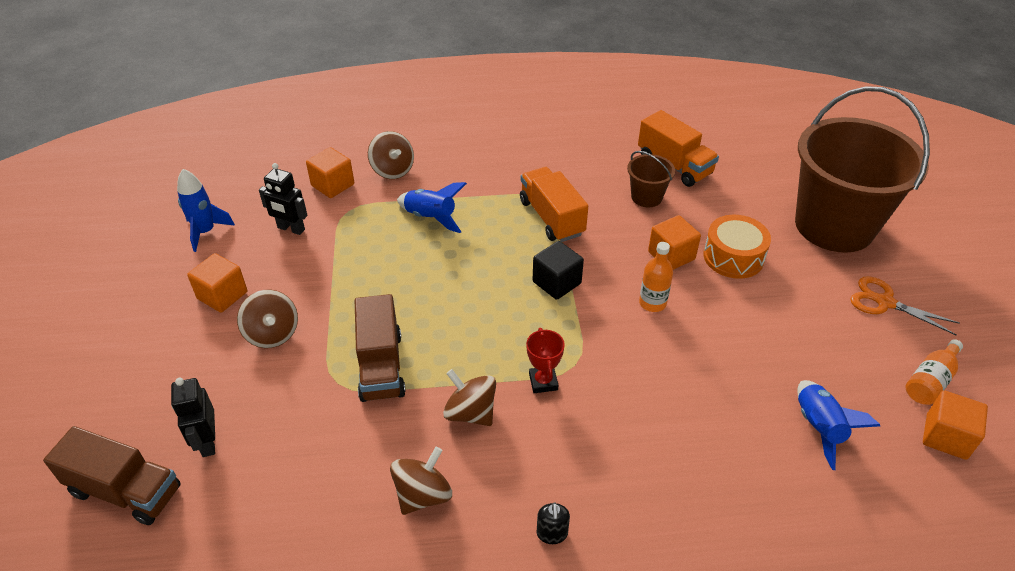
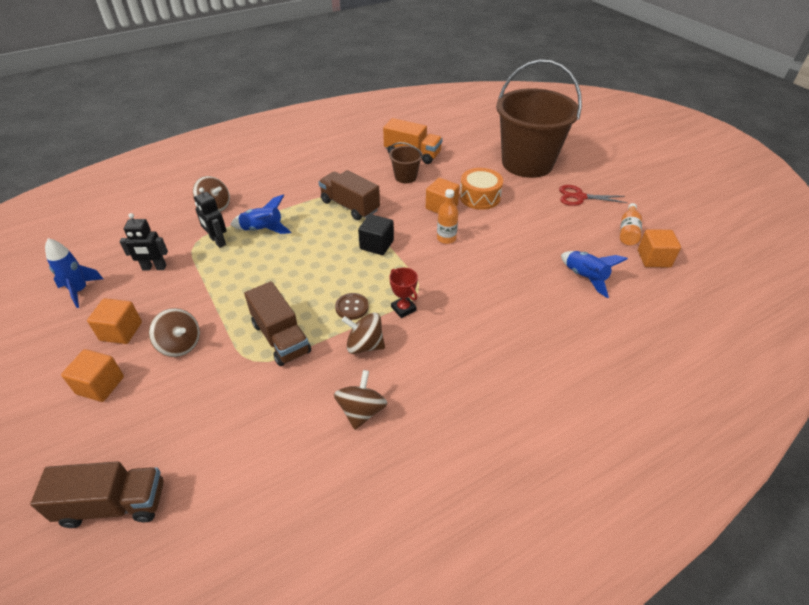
camera: 25 degrees left, 0 degrees up
black robot [171,377,215,457] -> black robot moved to [194,187,227,248]
orange cube [306,147,354,198] -> orange cube moved to [61,349,124,402]
orange truck [520,167,588,242] -> brown truck [319,170,380,220]
black soap dispenser [537,502,570,544] -> none
orange scissors [850,276,960,335] -> red scissors [559,185,628,206]
none -> brown button [335,293,369,320]

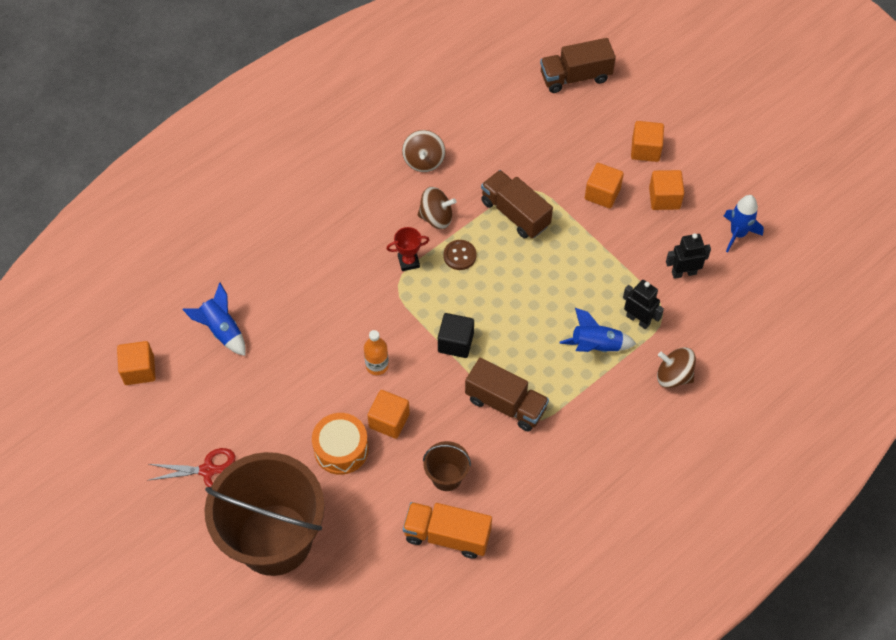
camera: 170 degrees right, 15 degrees up
brown spinning top [149,308,200,357] -> orange cube [585,163,624,208]
red trophy [389,267,418,318] -> red trophy turned 60 degrees counterclockwise [386,227,429,271]
orange bottle [620,203,642,246] -> none

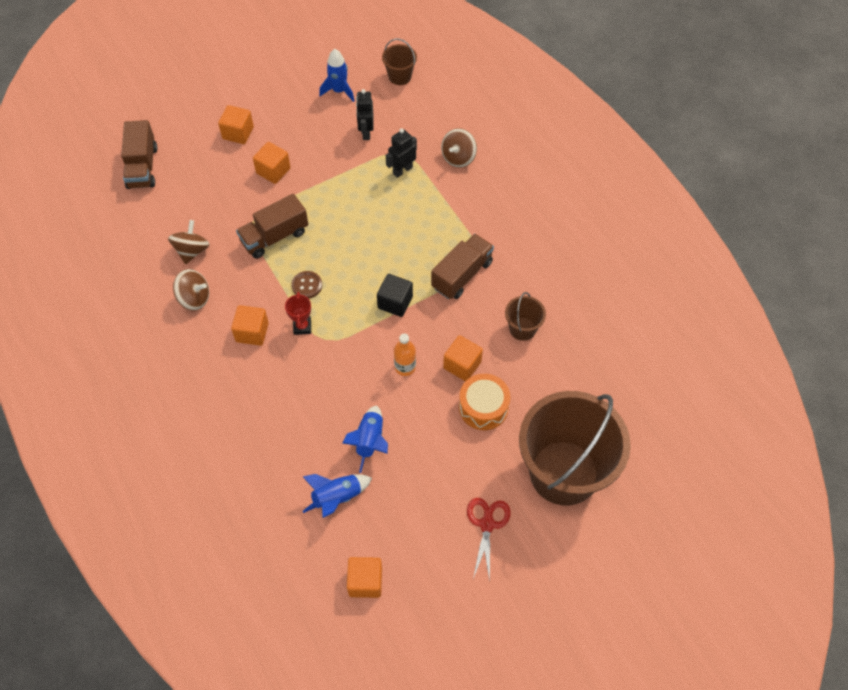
camera: 80 degrees left, 0 degrees up
orange truck [403,502,492,559] -> none
brown spinning top [417,187,456,229] -> brown spinning top moved to [168,220,210,264]
blue rocket [560,308,636,352] -> blue rocket moved to [342,405,388,473]
orange cube [649,170,684,210] -> orange cube moved to [231,305,269,346]
none -> brown bucket [382,39,417,85]

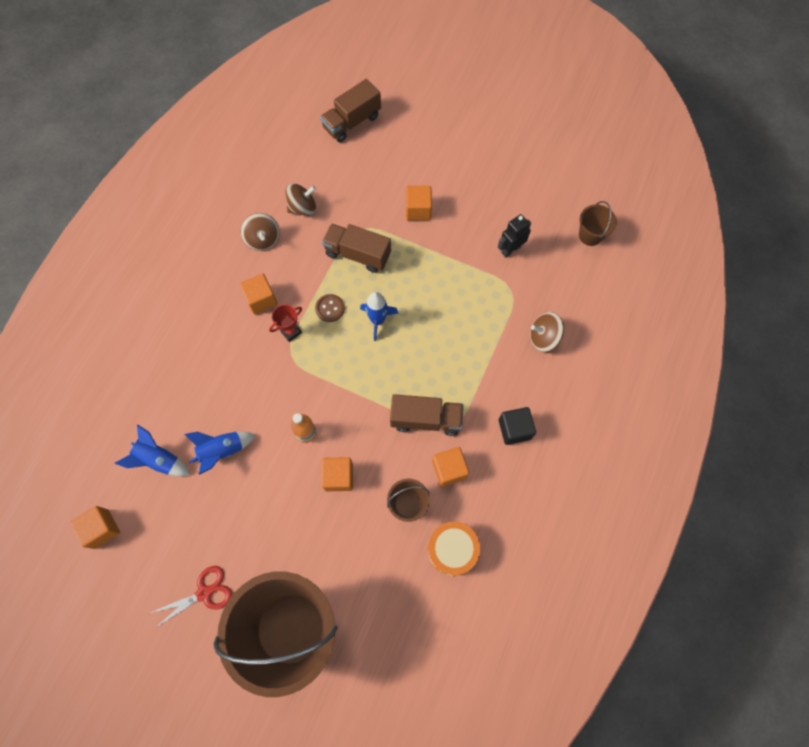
camera: 55 degrees right, 10 degrees up
orange cube [218,105,254,144] -> orange cube moved to [432,447,469,487]
blue rocket [319,49,354,102] -> blue rocket moved to [360,292,399,341]
black cube [377,274,413,317] -> black cube moved to [499,407,536,445]
black robot [386,128,417,178] -> none
orange drum [459,374,511,430] -> orange drum moved to [428,522,480,576]

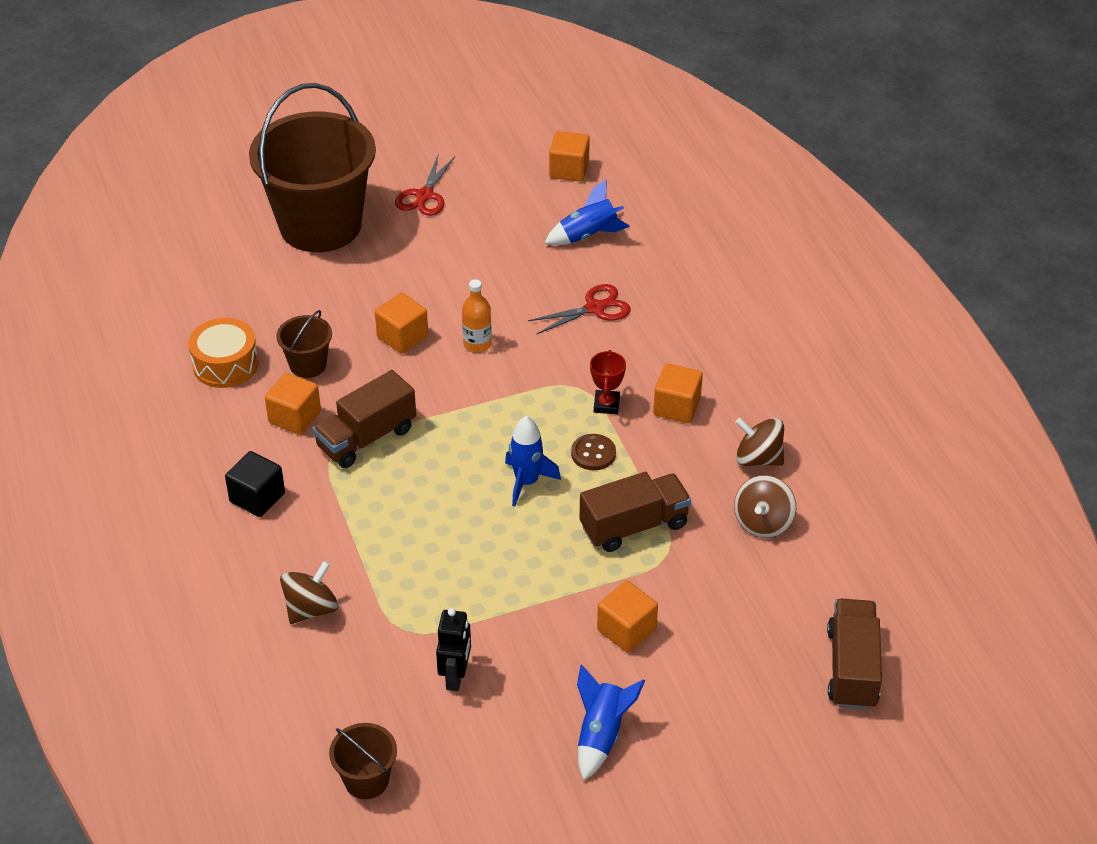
camera: 135 degrees right, 25 degrees down
blue rocket [184,432,256,475] -> blue rocket moved to [577,664,645,781]
none -> red scissors [528,284,631,335]

